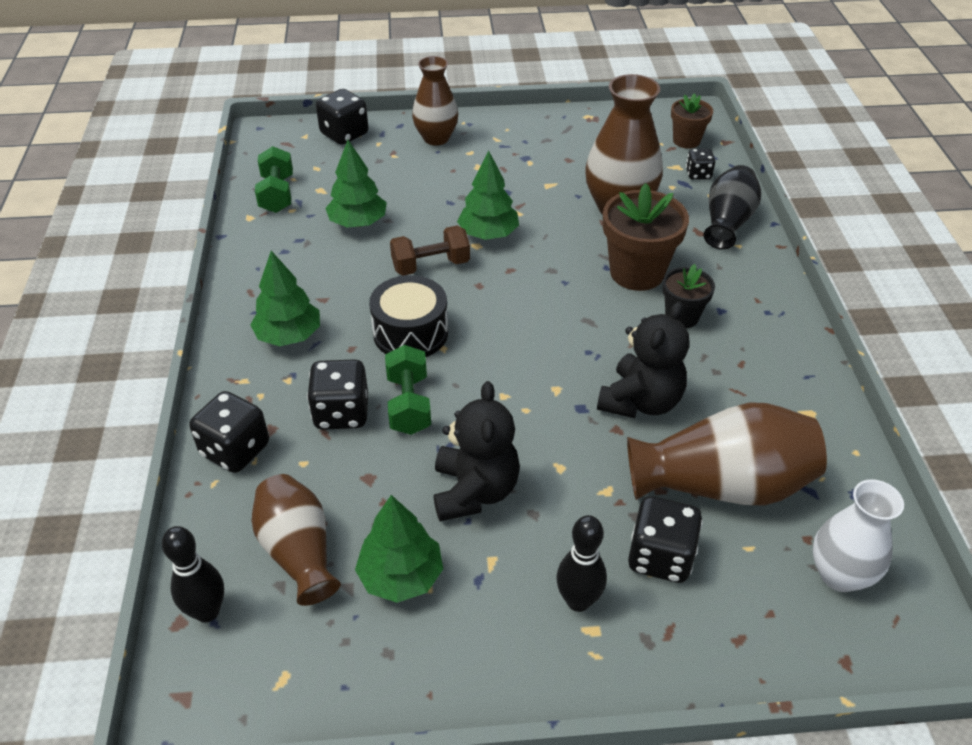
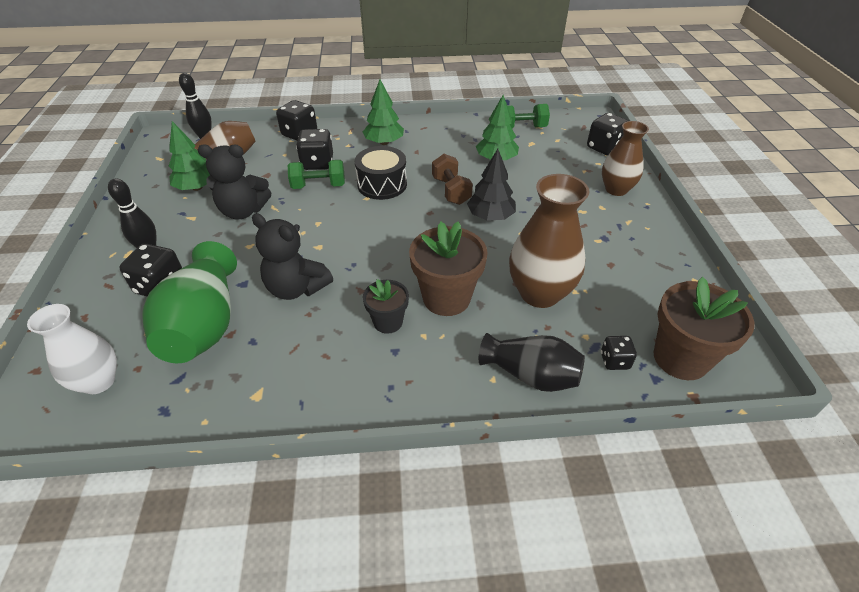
camera: 90 degrees right, 0 degrees up
green tree [457,151,519,240] -> black tree [467,149,516,221]
brown vase [627,402,827,506] -> green vase [142,241,237,363]
brown flower pot [671,93,713,149] -> brown flower pot [653,277,754,380], size x1.70

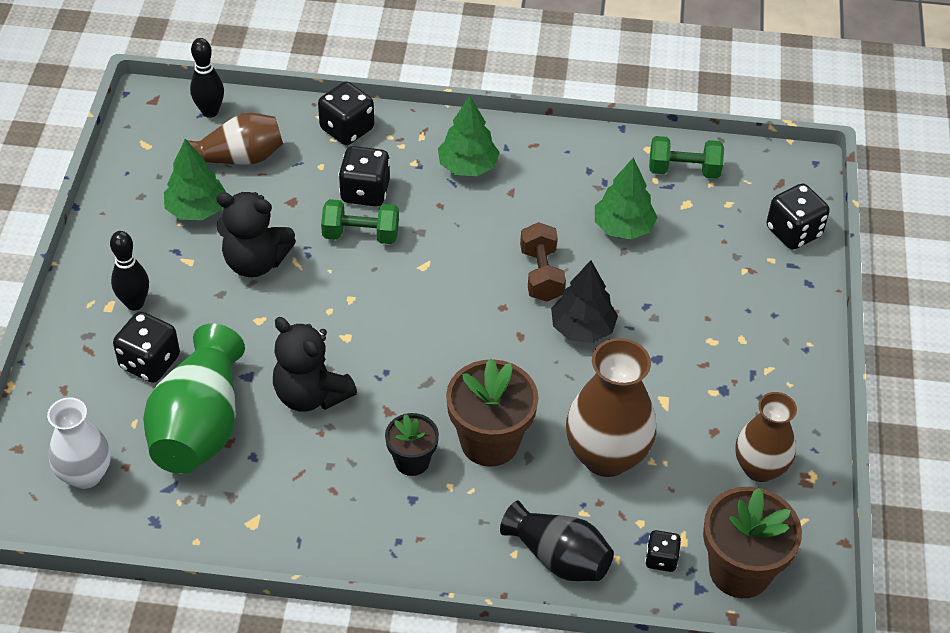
camera: 10 degrees right, 5 degrees up
black drum [355,146,407,200] -> none
brown vase [602,121,649,196] -> brown vase moved to [735,392,797,482]

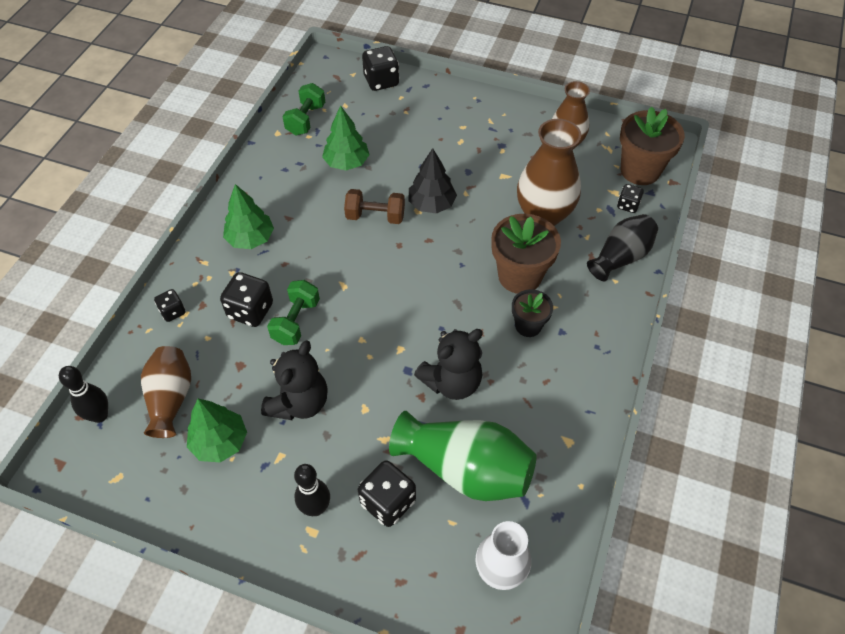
camera: 75 degrees left, 5 degrees up
black dice [318,81,374,145] -> black dice [154,289,185,322], size x0.58

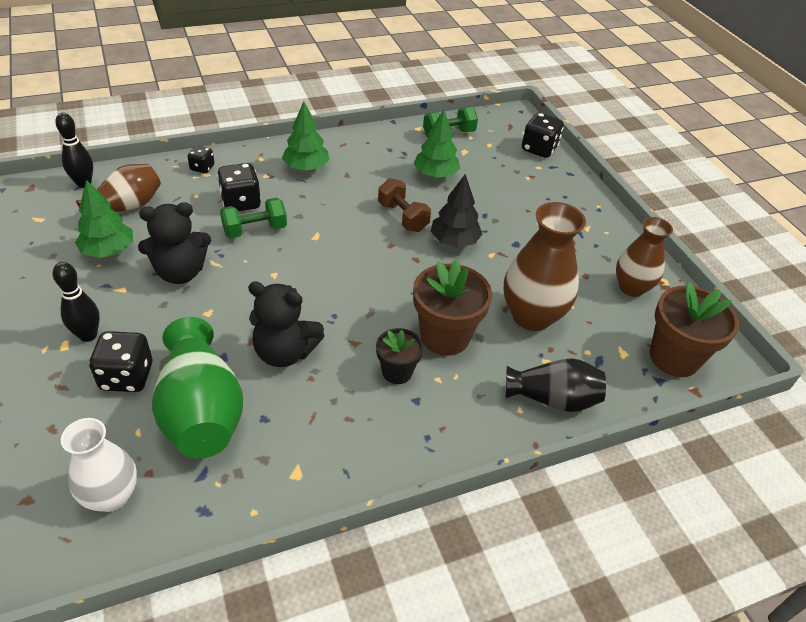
camera: 45 degrees right, 10 degrees down
black dice [617,184,644,213] -> none

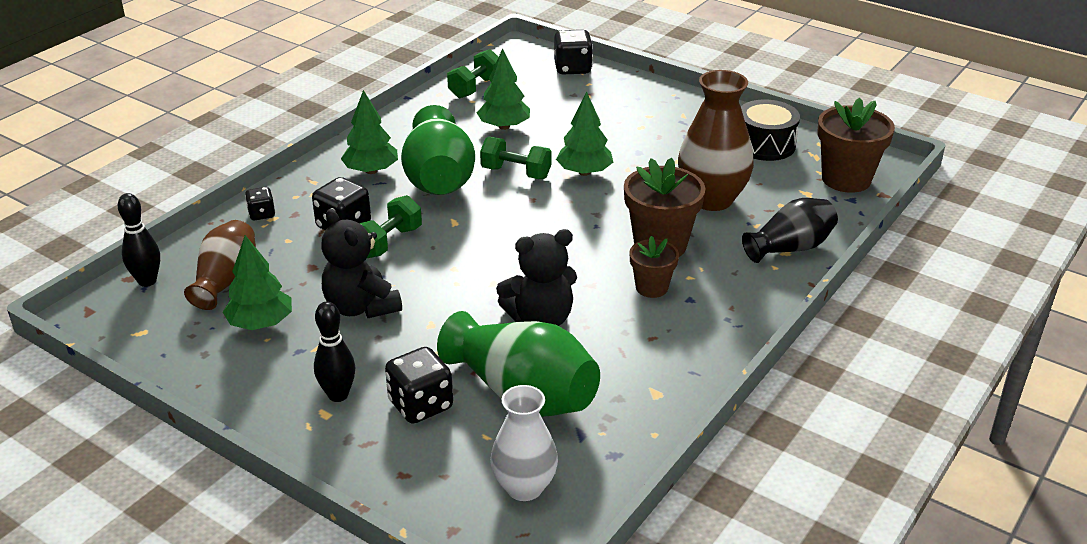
camera: 30 degrees left, 10 degrees down
black teddy bear [138,202,211,284] -> black teddy bear turned 105 degrees clockwise [321,209,402,318]
black flower pot [376,328,424,384] -> brown flower pot [630,236,679,298]
brown dumbbell [378,178,431,232] -> green dumbbell [480,137,552,179]
black tree [431,174,482,247] -> green tree [556,91,613,176]
brown vase [616,217,673,297] -> black drum [741,99,800,161]
none -> green vase [401,105,475,195]

